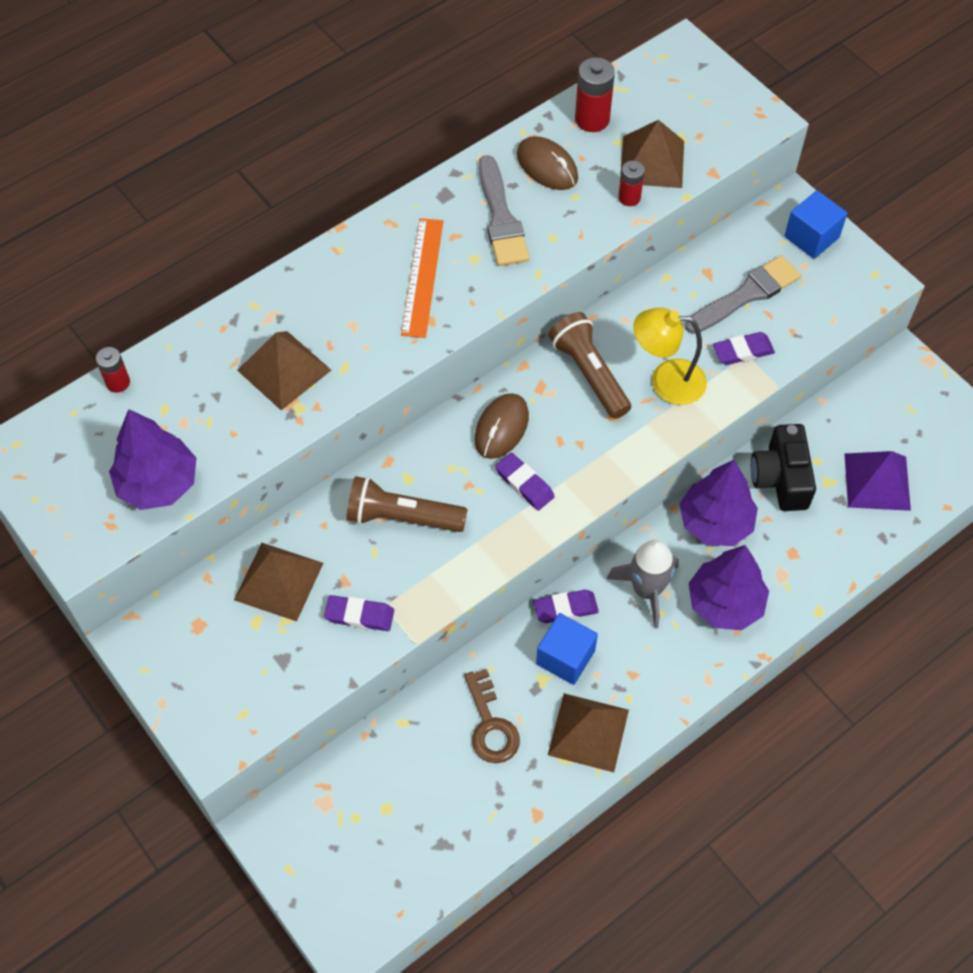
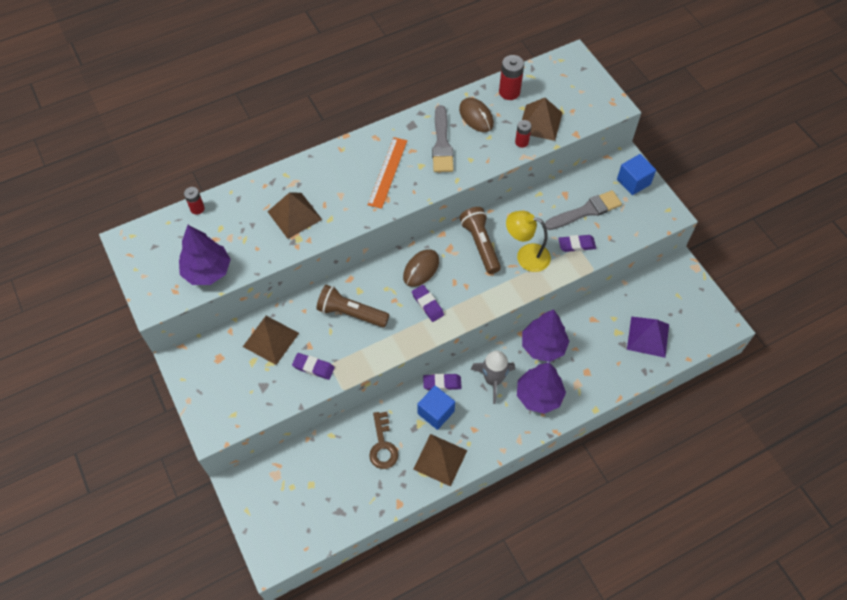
camera: 10 degrees right, 0 degrees up
black camera [751,424,816,511] -> none

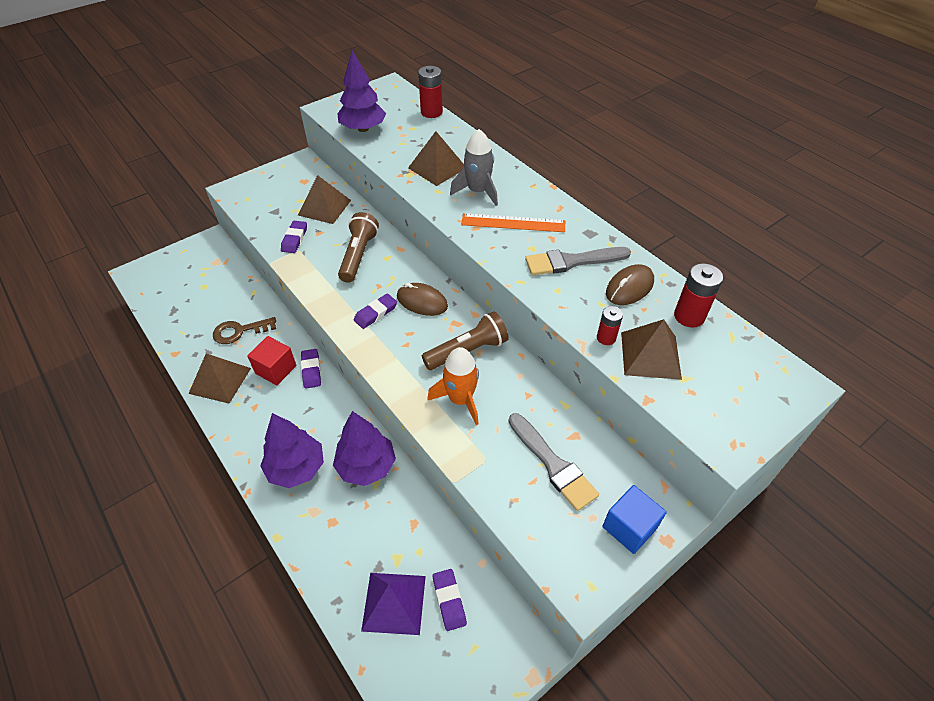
camera: 80 degrees right, 10 degrees down
red battery [184,187,205,214] -> red battery [418,66,443,118], size x1.62
blue cube [417,386,455,430] -> red cube [247,336,296,385]
grey rocket [470,351,515,404] -> grey rocket moved to [450,129,498,206]
yellow lamp [506,211,551,272] -> orange rocket [427,347,479,425]
purple eraser [558,235,596,252] -> purple eraser moved to [433,569,467,631]

